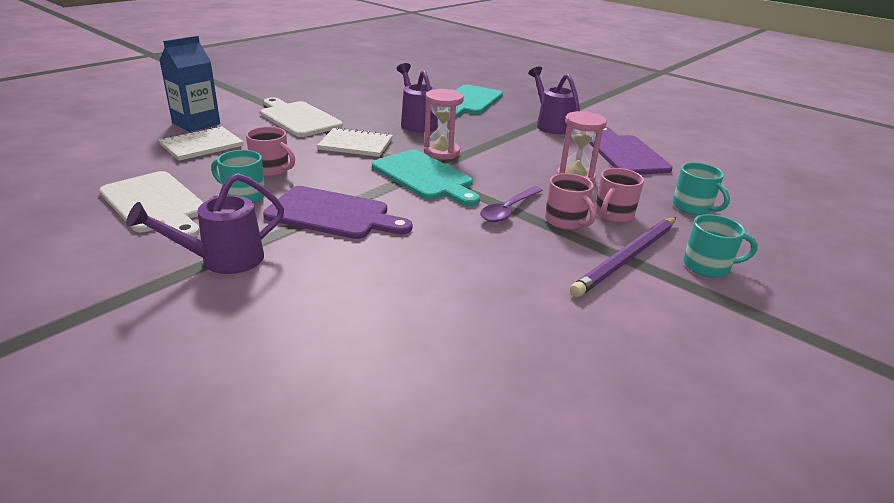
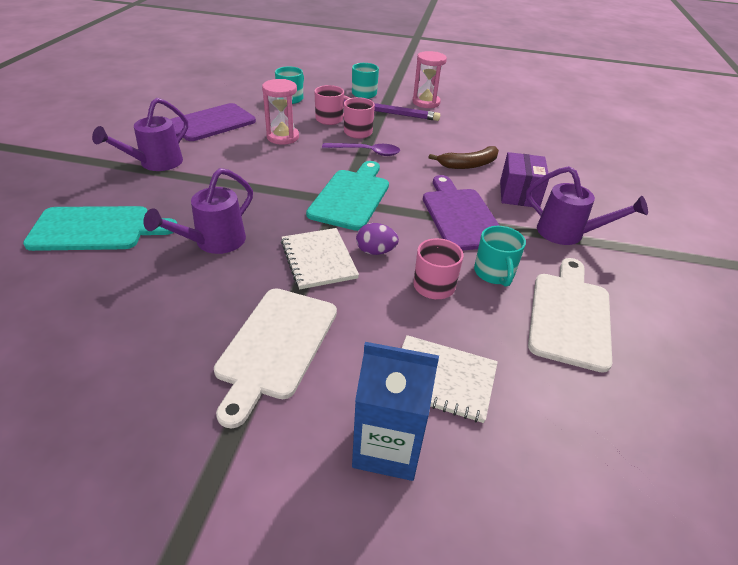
camera: 120 degrees left, 10 degrees up
pink hourglass [424,89,464,159] -> pink hourglass moved to [413,51,447,108]
none -> purple egg [356,223,399,255]
none -> brown banana [428,146,499,169]
none -> purple box [500,152,549,207]

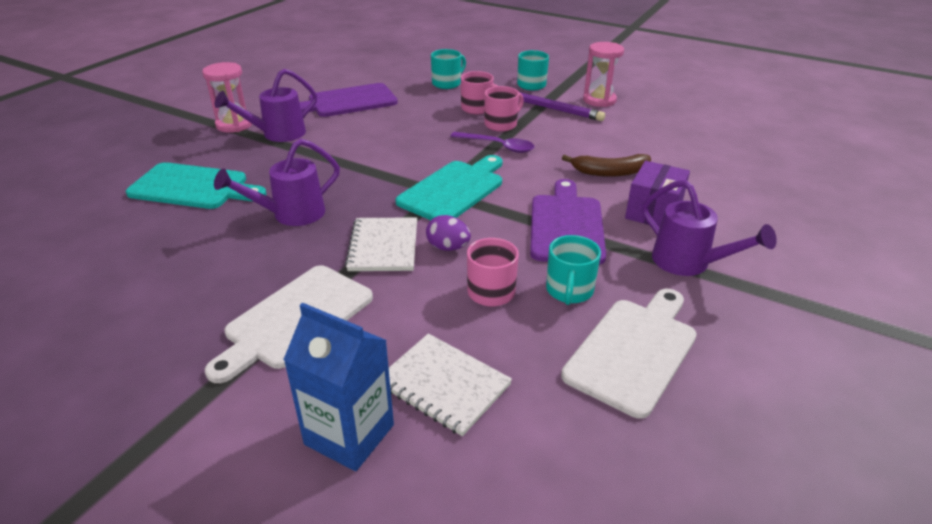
camera: 20 degrees right, 5 degrees down
pink hourglass [262,79,299,145] -> pink hourglass moved to [202,62,252,133]

